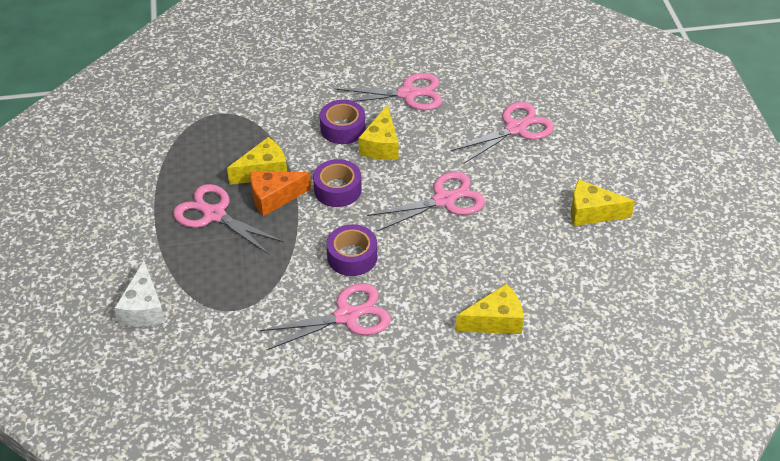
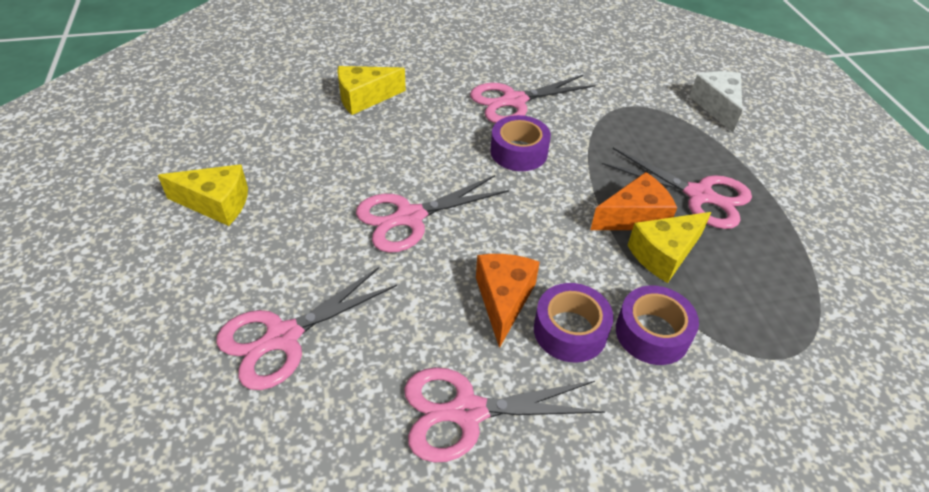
camera: 175 degrees right, 0 degrees up
purple tape [313,159,362,207] -> purple tape moved to [616,286,699,365]
yellow cheese [359,105,399,160] -> orange cheese [476,254,540,348]

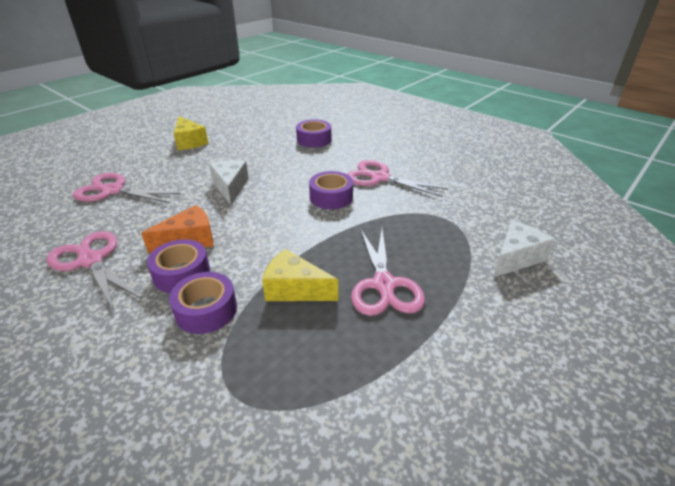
camera: 55 degrees right, 10 degrees down
yellow cheese [337,66,406,115] -> purple tape [296,119,331,148]
pink scissors [356,175,509,253] -> white cheese [209,160,249,206]
orange cheese [590,172,677,230] -> none

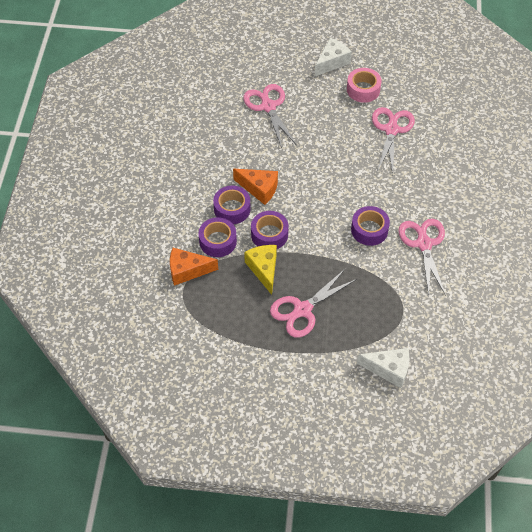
camera: 55 degrees right, 20 degrees up
pink scissors [46,231,141,310] -> pink scissors moved to [372,107,415,173]
yellow cheese [173,116,208,150] -> pink tape [347,68,382,103]
white cheese [209,160,249,206] -> white cheese moved to [314,38,352,77]
purple tape [296,119,331,148] -> purple tape moved to [251,211,288,249]
none -> orange cheese [170,248,218,286]

